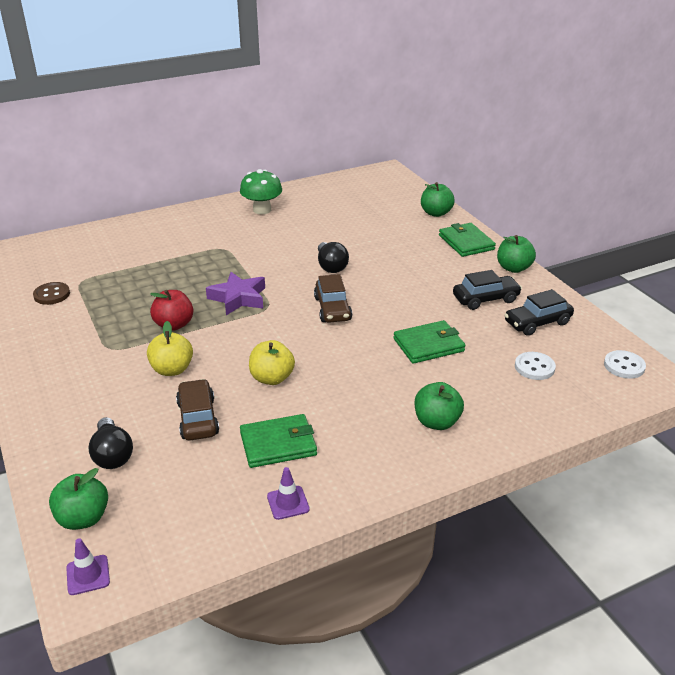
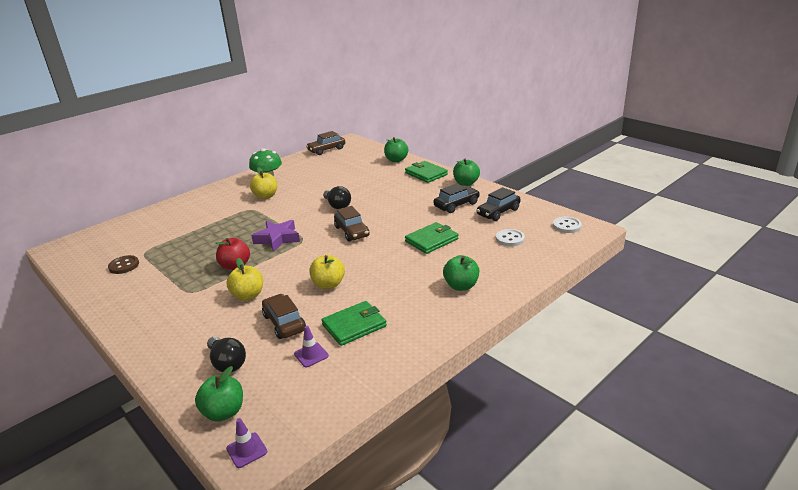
camera: 15 degrees left, 5 degrees down
purple traffic cone [267,467,310,520] -> purple traffic cone moved to [294,326,329,367]
none -> yellow apple [250,167,277,199]
none -> brown car [306,131,345,155]

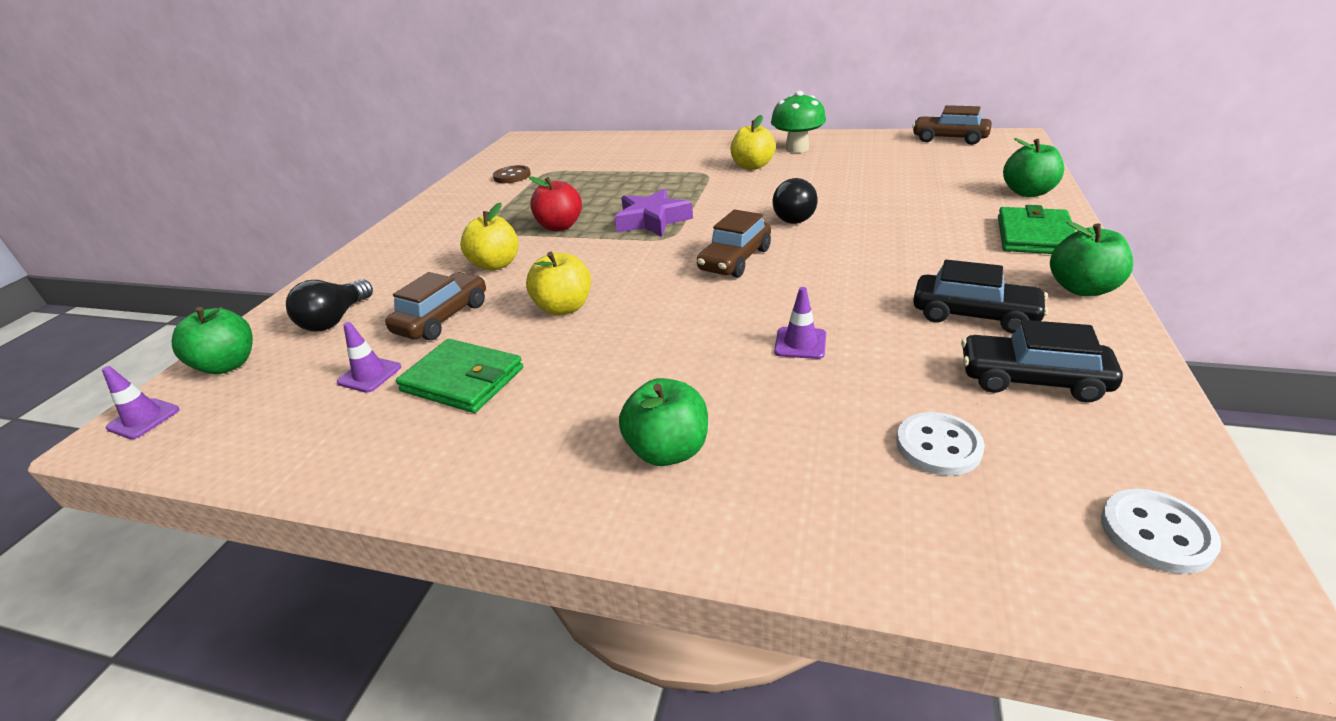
camera: 60 degrees right, 5 degrees up
green wallet [405,222,459,254] -> purple traffic cone [774,287,826,359]

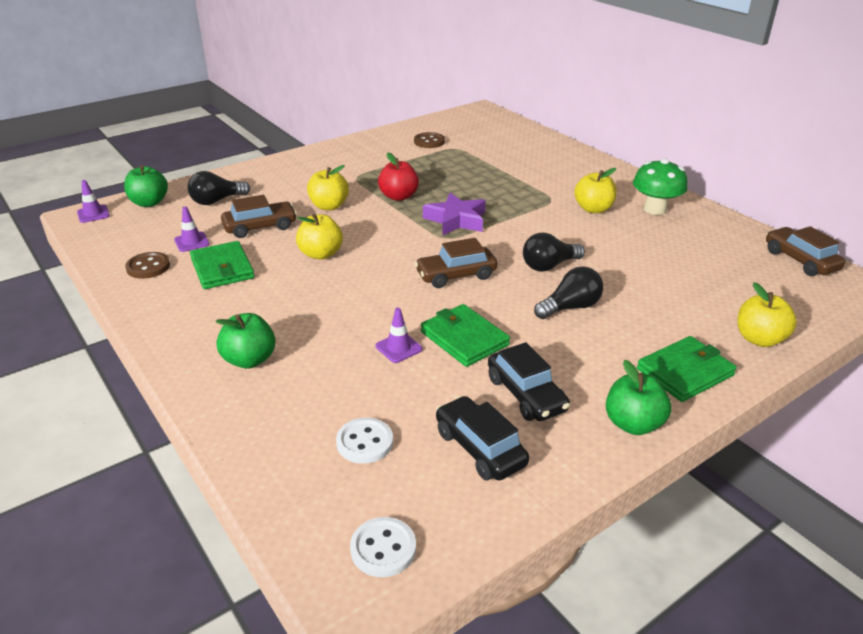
camera: 35 degrees right, 0 degrees up
green apple [1003,138,1064,197] -> yellow apple [738,282,797,347]
none -> brown button [125,252,170,279]
none -> green wallet [421,304,510,367]
none -> black light bulb [534,266,603,319]

